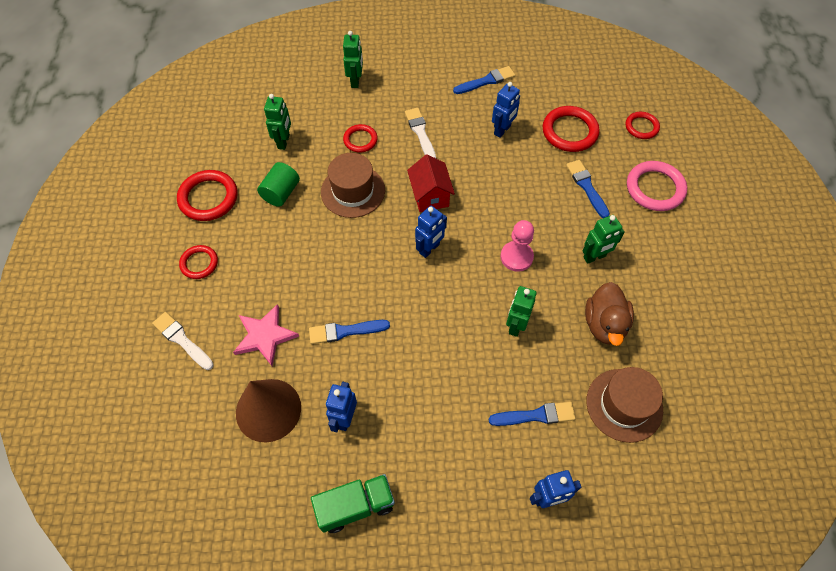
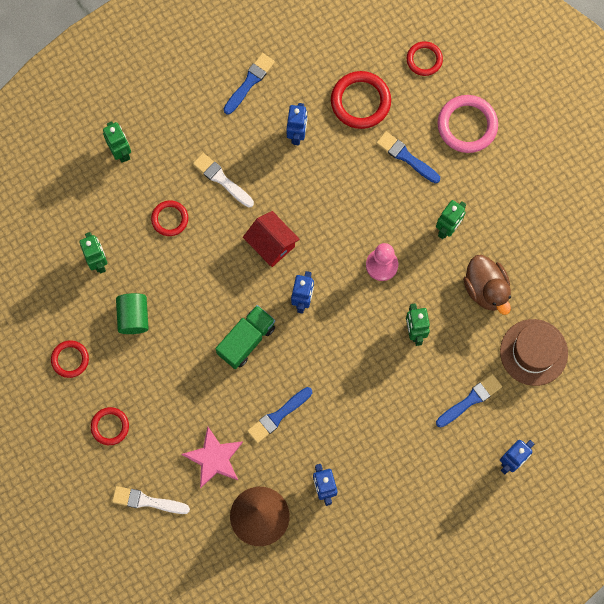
camera: 30 degrees left, 15 degrees up
red ring [177,170,237,221] -> red ring [51,340,89,378], size x0.60
green truck [311,474,395,533] -> green truck moved to [216,305,275,369]
brown hat [321,153,385,218] -> none

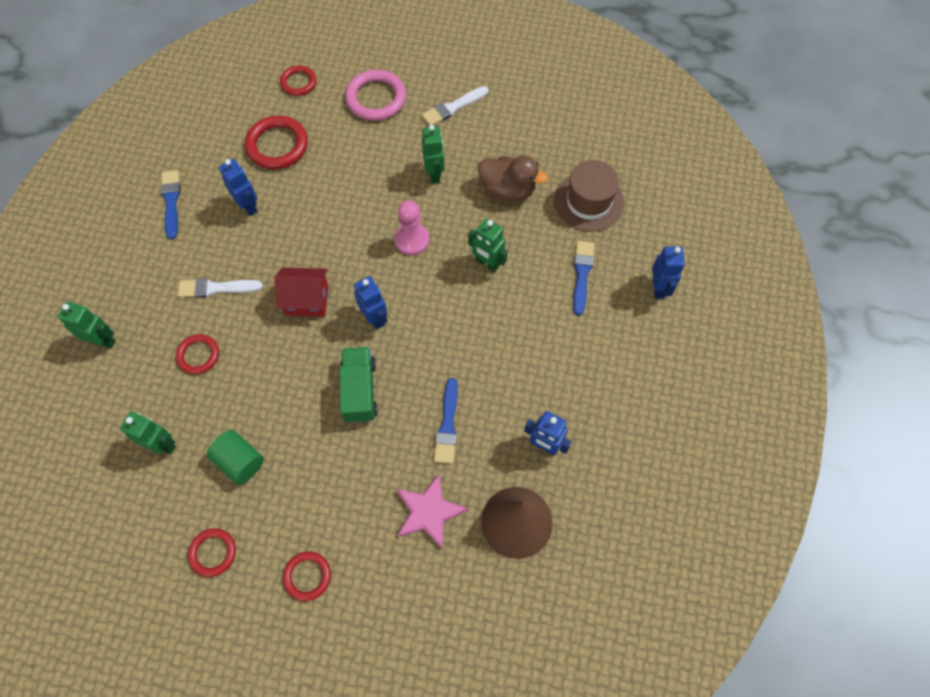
camera: 45 degrees left, 10 degrees down
white brush [112,486,190,514] -> white brush moved to [422,86,488,126]
blue brush [376,132,440,183] -> none

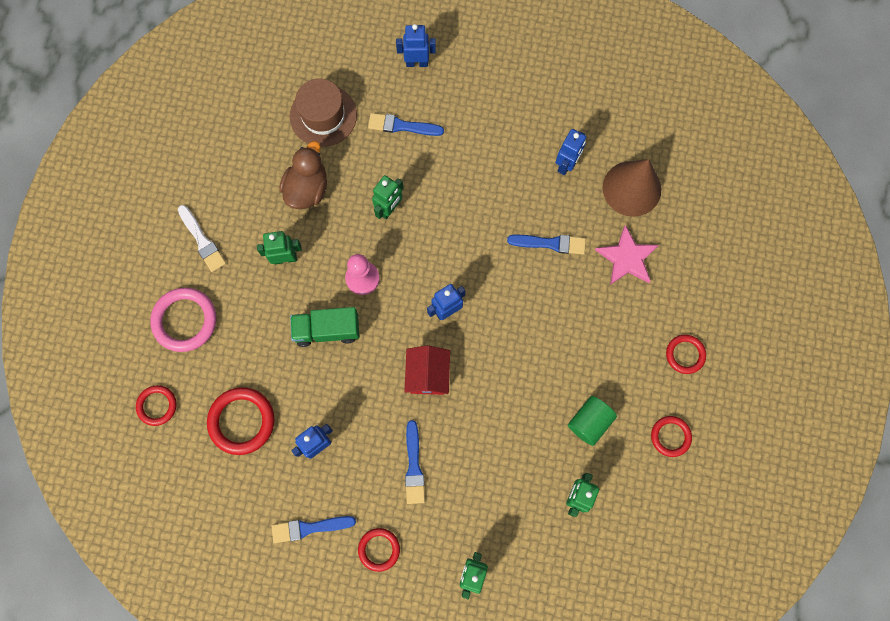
camera: 90 degrees left, 10 degrees up
red ring [176,334,219,374] -> red ring moved to [358,528,400,572]
white brush [178,278,262,298] -> blue brush [405,420,425,504]
green truck [339,347,378,423] -> green truck moved to [290,307,359,347]

